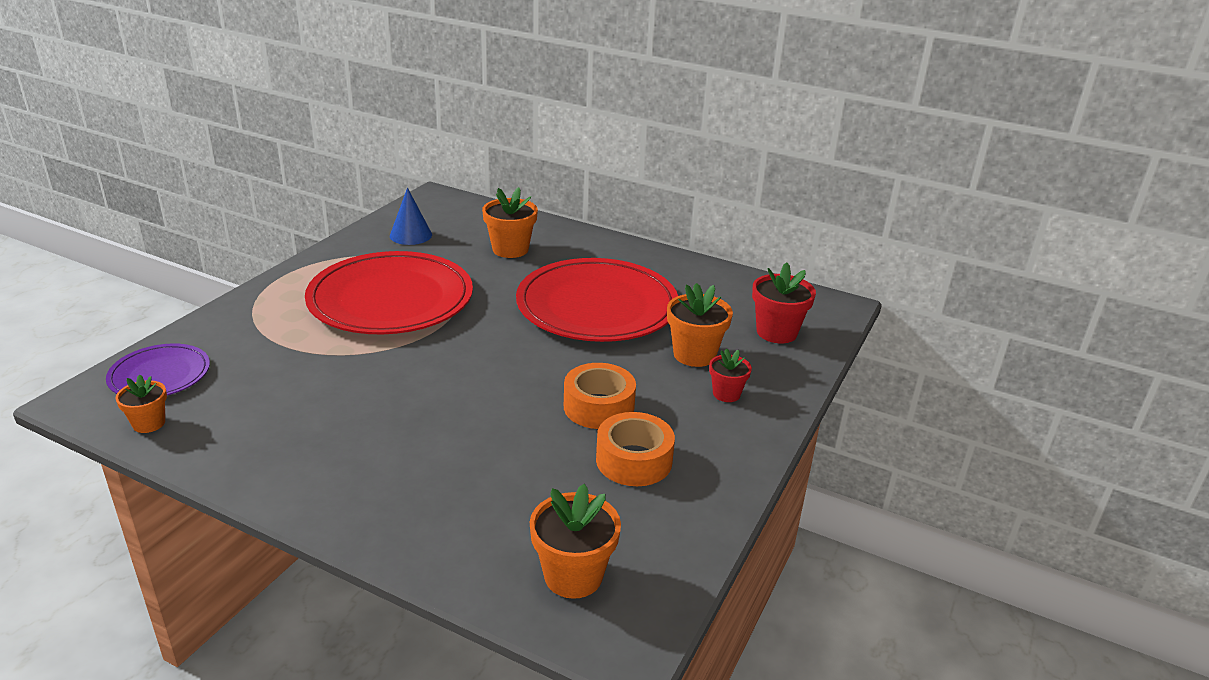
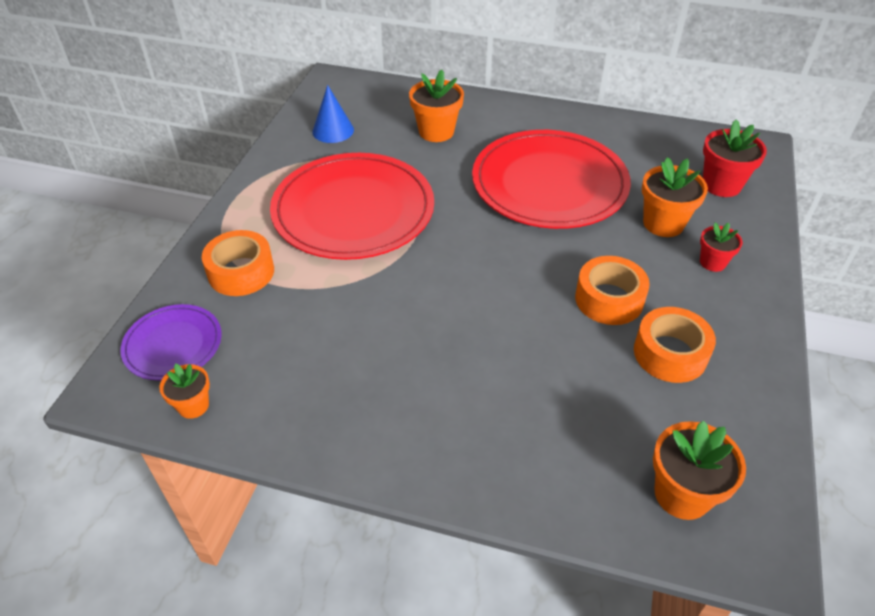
camera: 10 degrees left, 15 degrees up
none -> orange tape [202,230,274,296]

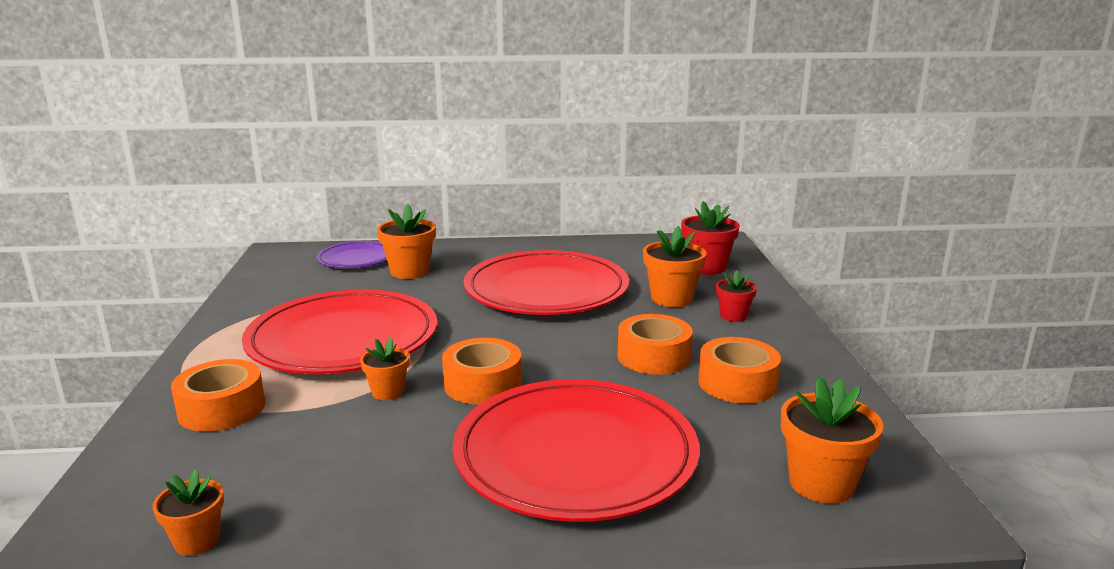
camera: 20 degrees left, 25 degrees down
purple plate [120,304,222,380] -> purple plate moved to [316,241,387,268]
blue cone [312,85,354,143] -> none
none -> orange flower pot [360,338,410,400]
none -> orange tape [442,338,522,405]
none -> red plate [452,379,700,522]

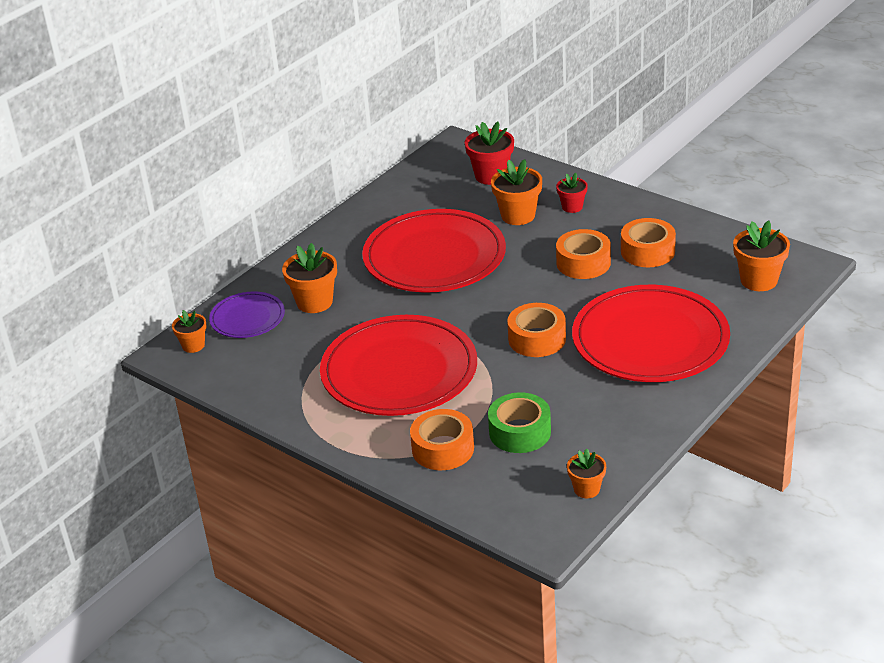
camera: 45 degrees left, 15 degrees up
orange flower pot [360,338,410,400] -> orange flower pot moved to [172,310,207,353]
none -> green tape [488,392,551,453]

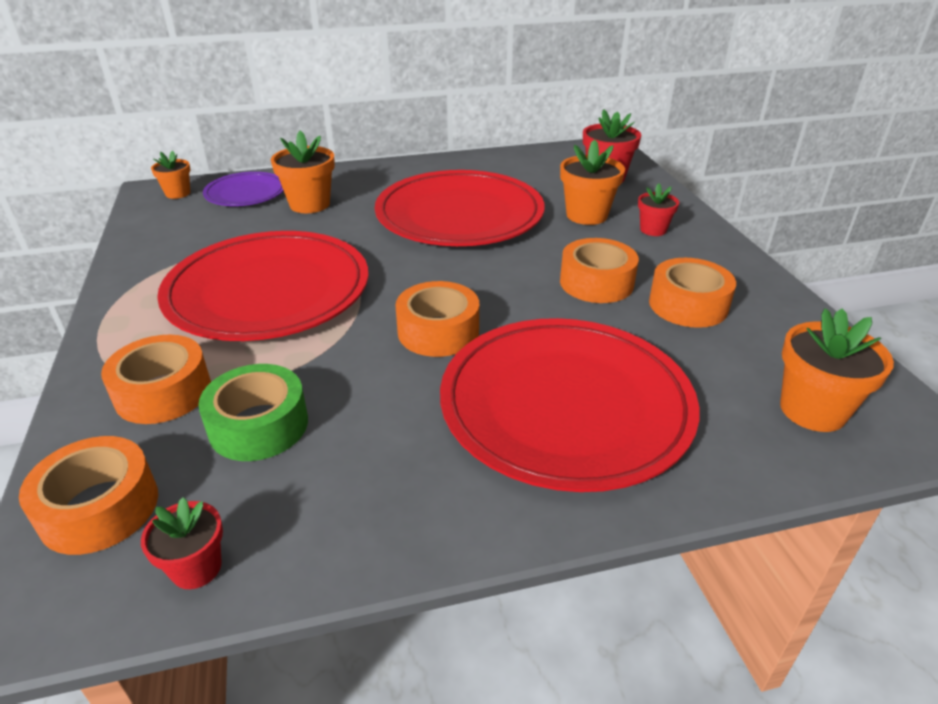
camera: 35 degrees right, 0 degrees up
orange flower pot [567,448,606,498] -> red flower pot [141,497,223,589]
none -> orange tape [19,436,158,555]

